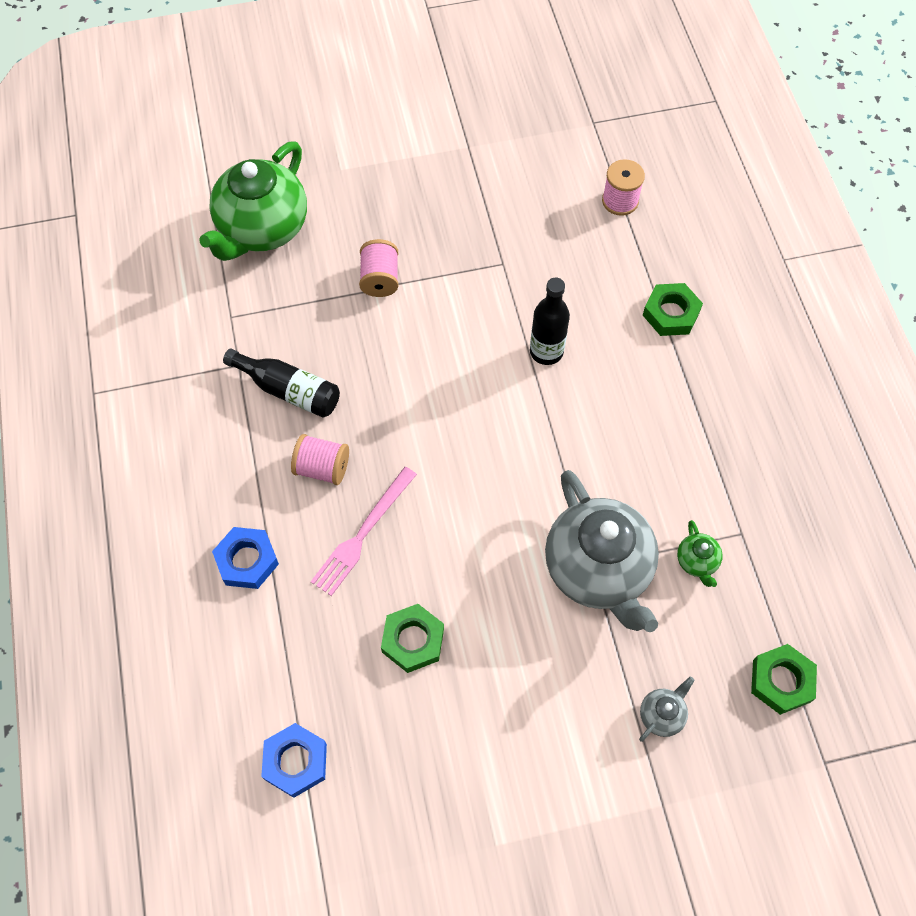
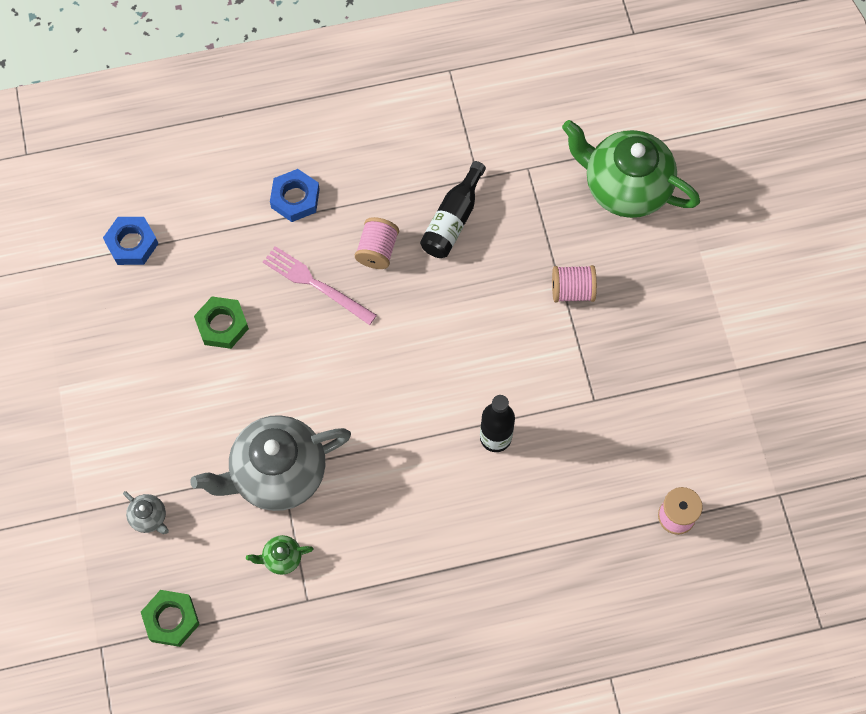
camera: 90 degrees right, 5 degrees up
green nut [643,283,703,336] -> none

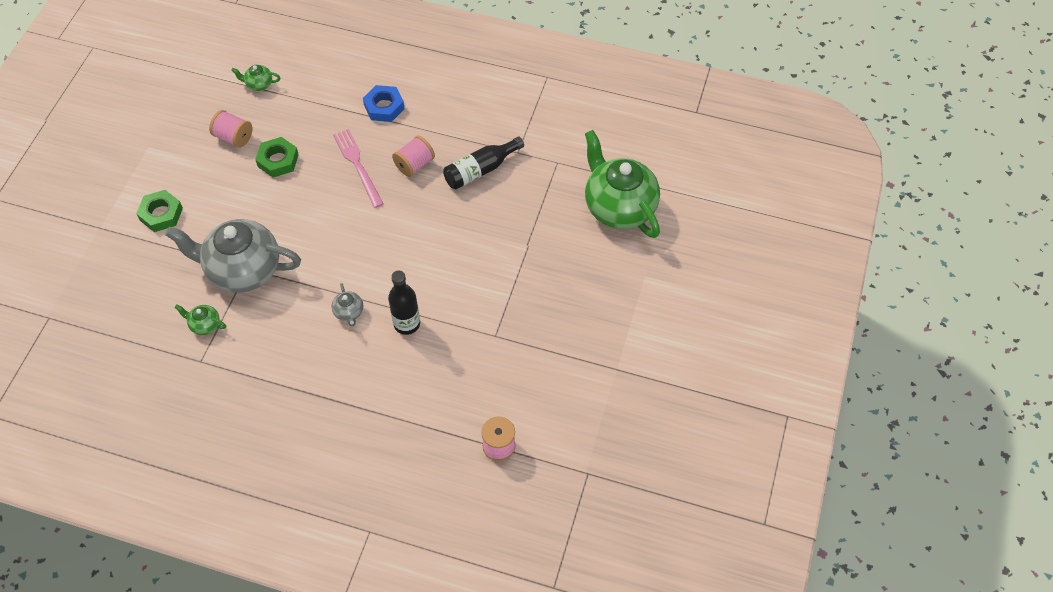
camera: 30 degrees right, 10 degrees down
blue nut [103,217,158,265] -> green teapot [231,65,281,91]
grey teapot [123,491,169,534] -> grey teapot moved to [332,283,363,326]
green nut [141,590,200,647] -> green nut moved to [136,190,183,232]
pink spool [552,265,597,303] -> pink spool moved to [209,110,252,148]

